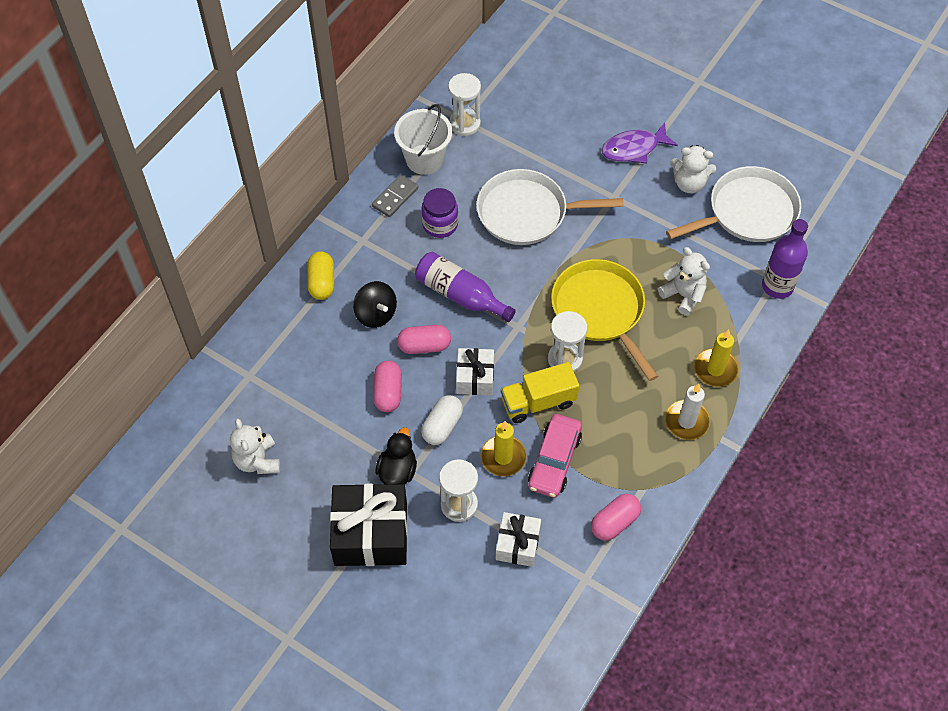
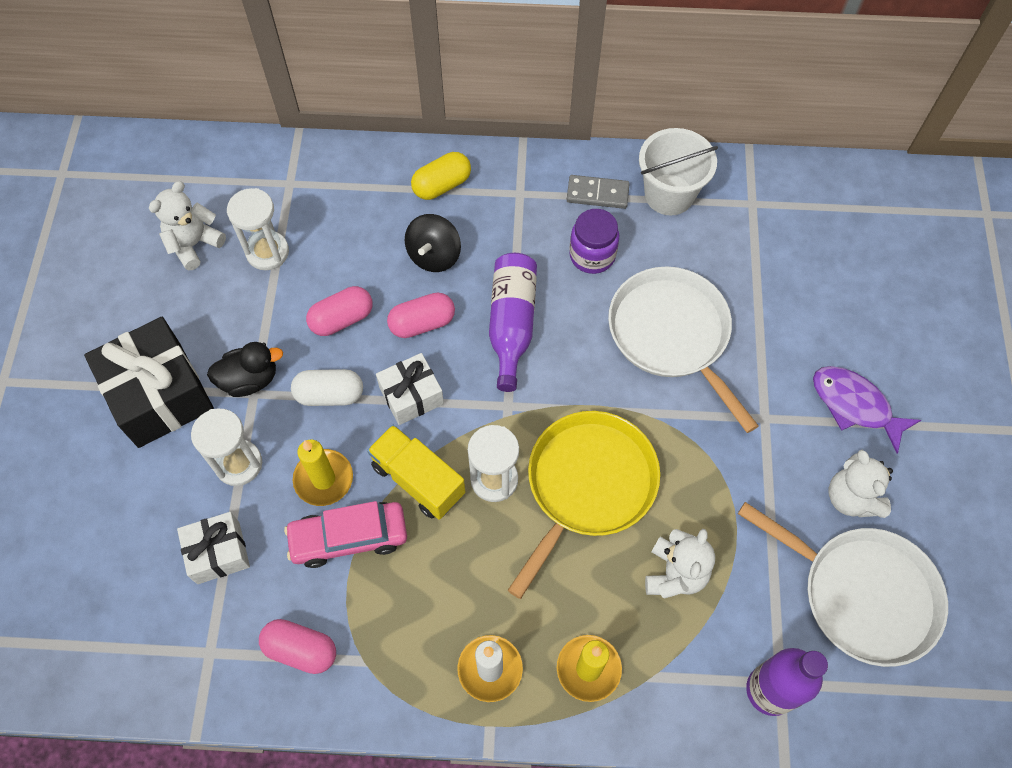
camera: 60 degrees right, 5 degrees up
pink capsule [397,325,451,354] -> pink capsule turned 75 degrees counterclockwise [387,292,455,338]
white hourglass [448,73,481,136] -> white hourglass moved to [227,188,289,270]

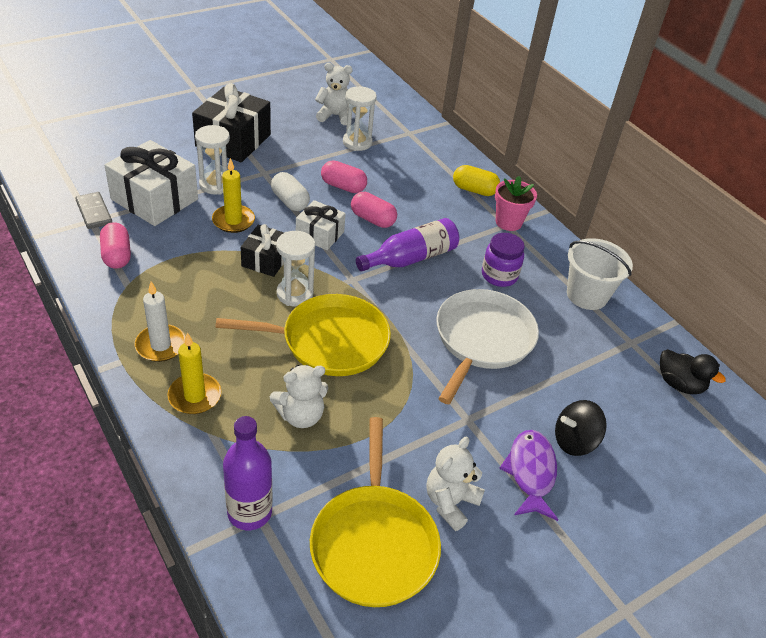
camera: 50 degrees right, 20 degrees down
white gift [177,512,250,584] -> white gift [104,140,198,226], size x1.74
black duck [207,342,283,397] -> black duck moved to [660,349,726,394]
pink car [284,501,407,568] -> none
yellow truck [367,425,465,520] -> black gift [241,224,284,277]
black spinning top [405,214,461,272] -> black spinning top moved to [555,400,607,456]
grey domino [567,175,630,209] -> grey domino moved to [75,192,112,229]
white pan [738,502,948,667] -> yellow pan [310,417,441,607]
none -> pink flower pot [495,176,537,231]

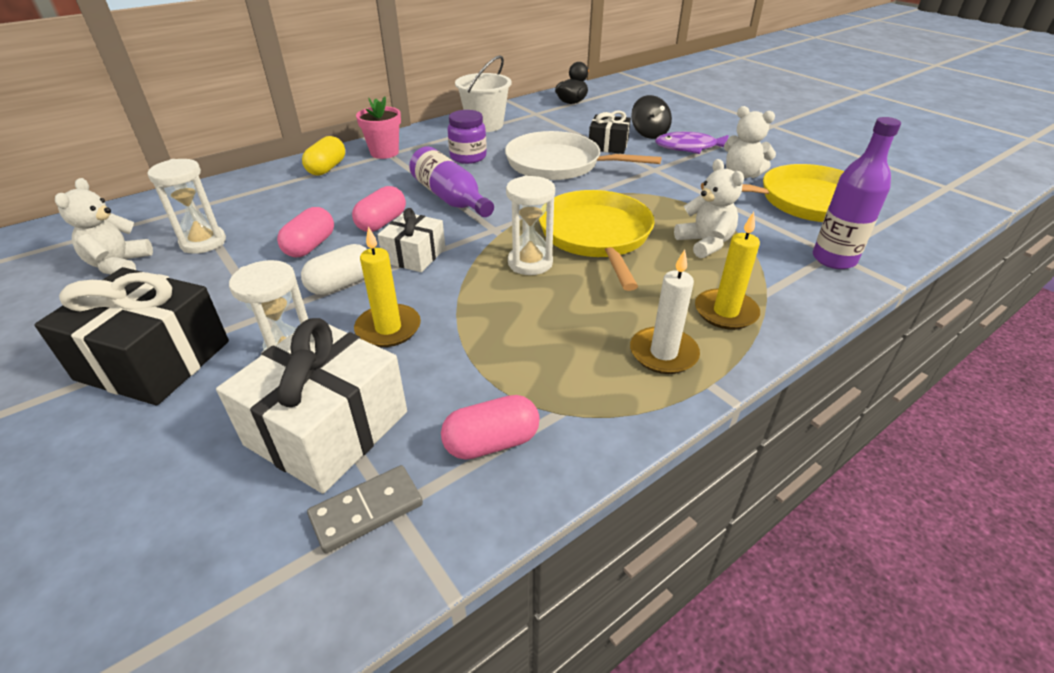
camera: 90 degrees left, 5 degrees down
black gift [241,224,284,277] -> black gift moved to [589,110,631,154]

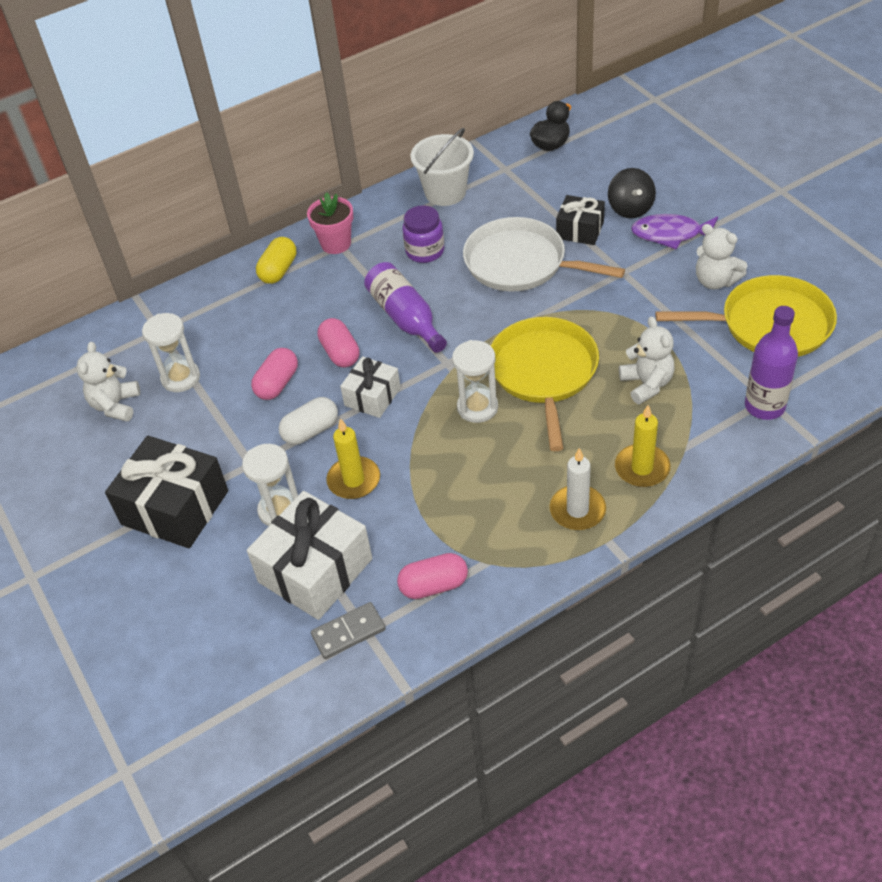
camera: 10 degrees right, 10 degrees up
pink capsule [352,186,406,232] -> pink capsule turned 60 degrees counterclockwise [317,318,360,368]

